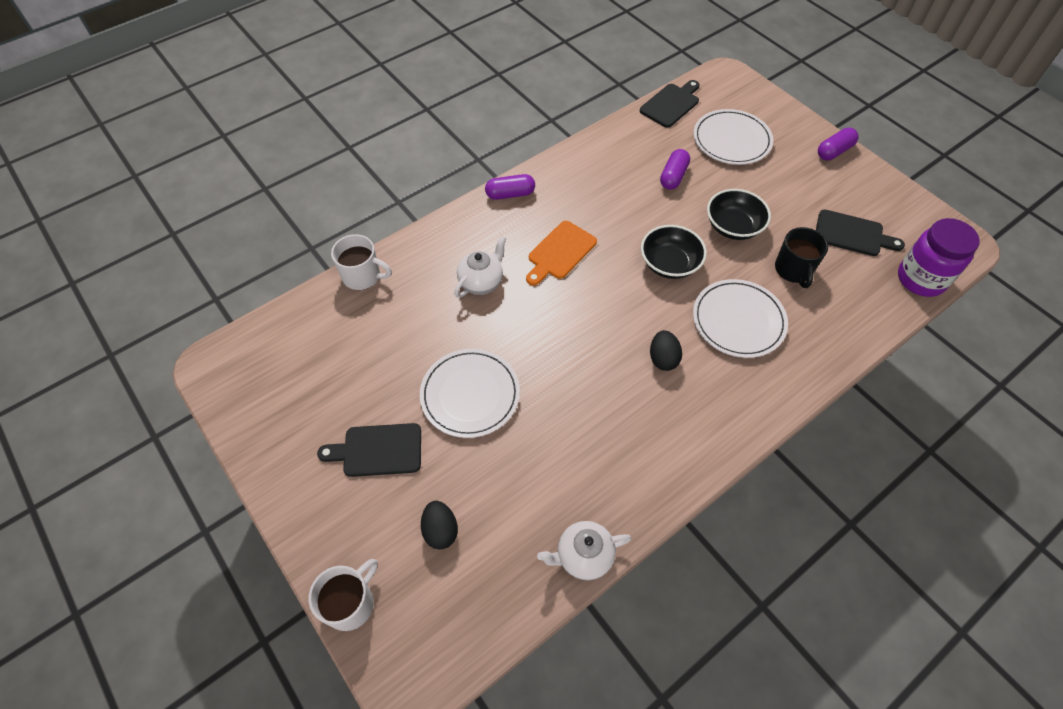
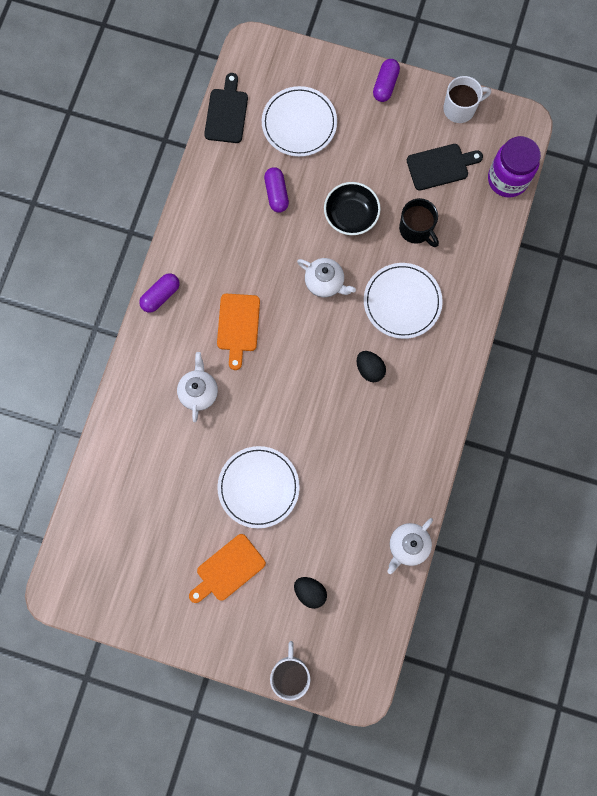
camera: 35 degrees left, 20 degrees up
black cutting board [317,423,421,477] -> orange cutting board [189,534,266,603]
white mug [331,234,392,290] -> white mug moved to [443,76,491,123]
black bowl [641,225,707,279] -> white teapot [297,258,356,297]

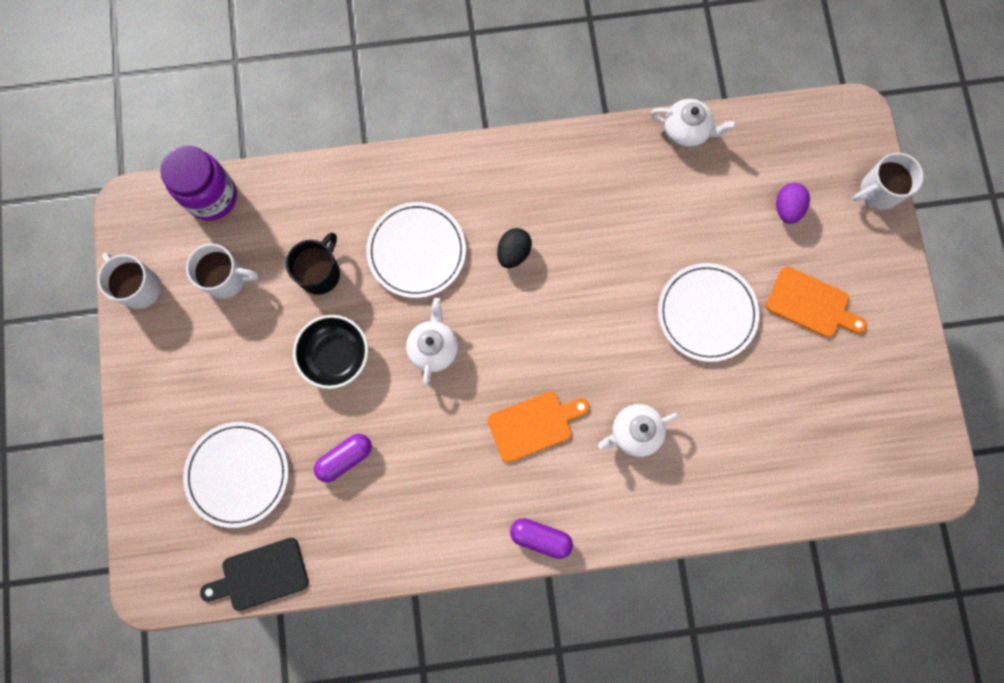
camera: 115 degrees left, 0 degrees up
black egg [294,577,327,609] -> purple egg [776,183,810,224]
purple capsule [373,59,400,102] -> none
black cutting board [407,144,483,191] -> white mug [186,244,259,299]

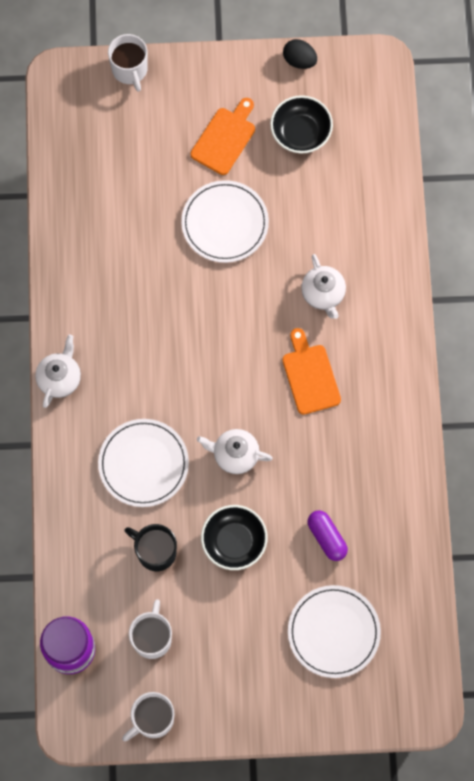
camera: 85 degrees left, 5 degrees down
black cutting board [200,538,308,611] -> none
black egg [497,228,532,268] -> black egg moved to [283,39,317,69]
purple capsule [510,518,573,559] -> none
white teapot [651,99,737,148] -> white teapot moved to [35,335,81,408]
purple egg [776,183,810,224] -> none
none -> black bowl [270,95,333,153]

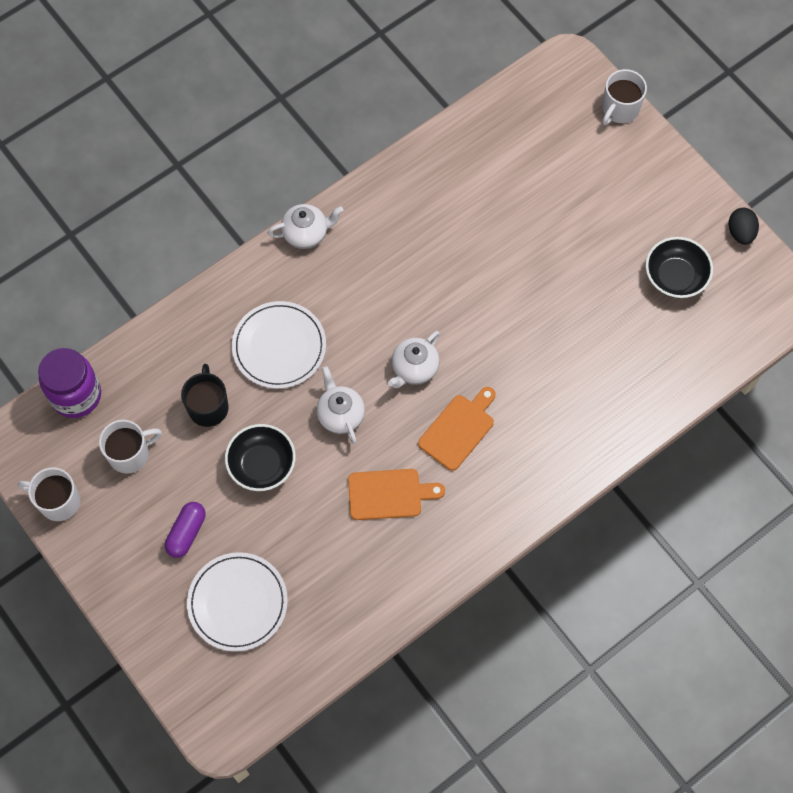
camera: 55 degrees right, 5 degrees down
white plate [181,180,269,263] -> none
orange cutting board [191,98,255,175] -> orange cutting board moved to [348,469,445,520]
white teapot [301,254,346,319] -> white teapot moved to [388,331,440,388]
purple capsule [307,510,348,561] -> purple capsule moved to [165,502,206,558]

